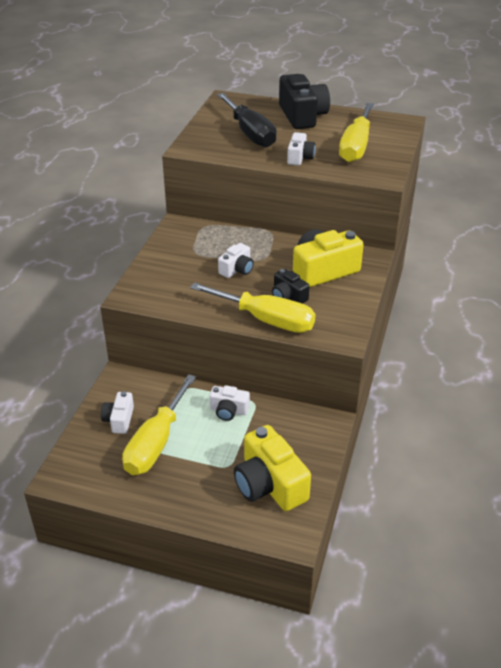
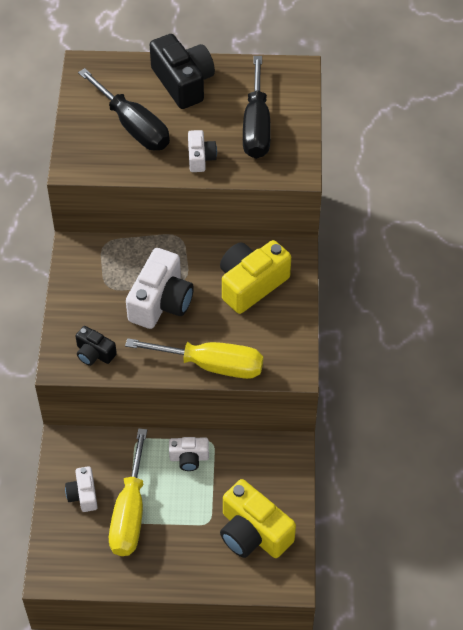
camera: 15 degrees left, 15 degrees up
white camera [218,243,254,278] -> white camera [126,248,194,329], size x1.85
black camera [272,269,309,304] -> black camera moved to [76,326,117,366]
yellow screwdriver [339,103,374,163] -> black screwdriver [243,56,271,159]

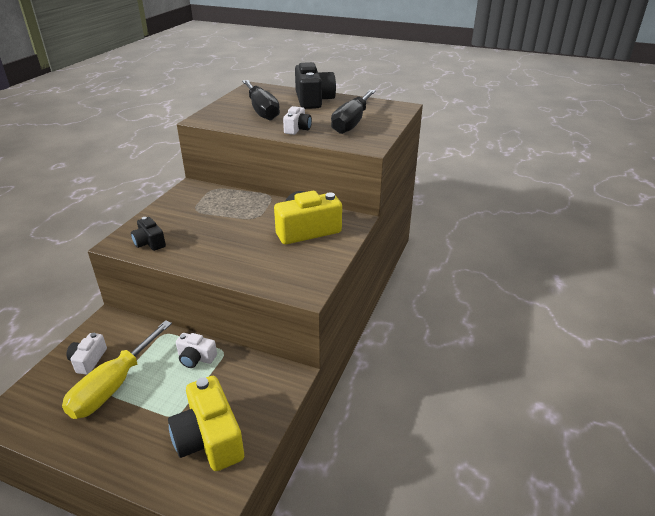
camera: 20 degrees right, 20 degrees down
yellow screwdriver [125,338,263,379] -> none
white camera [126,248,194,329] -> none

